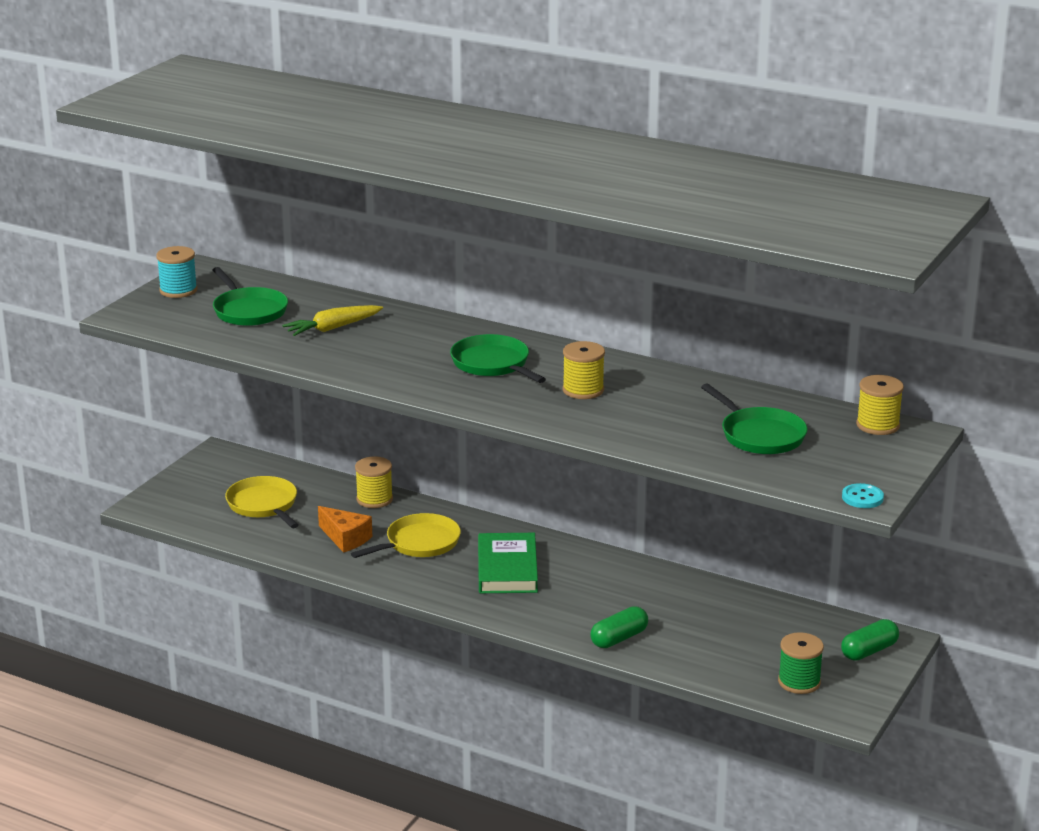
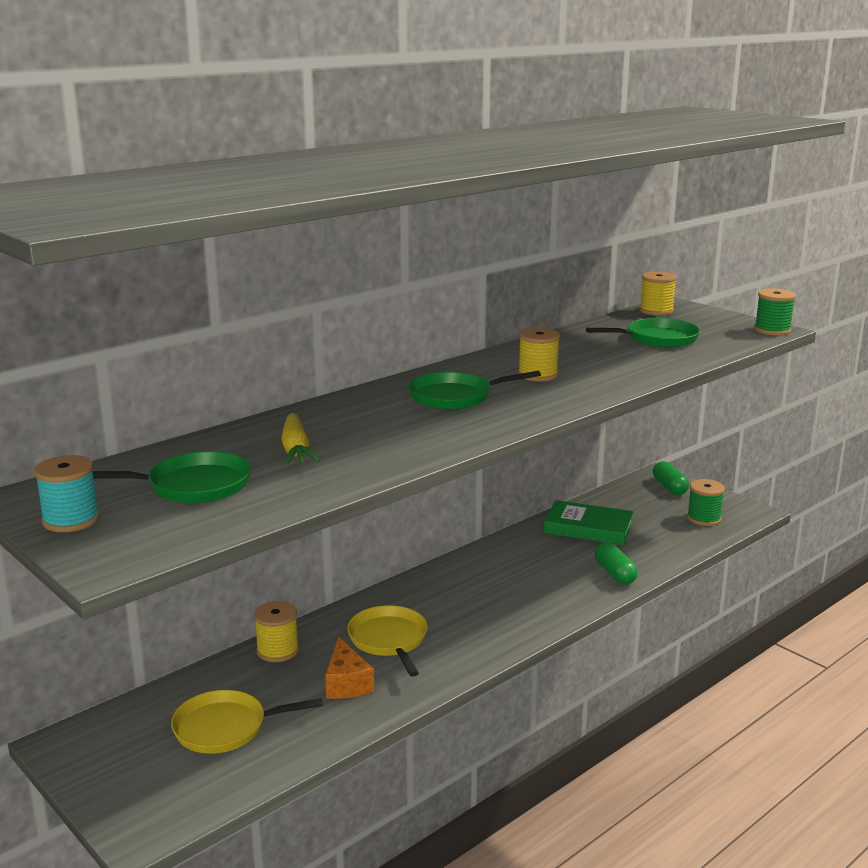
camera: 70 degrees left, 5 degrees down
orange cheese [318,506,372,553] -> orange cheese turned 105 degrees clockwise [325,637,374,699]
green book [478,533,538,593] -> green book moved to [544,500,633,545]
turquoise button [842,483,884,508] -> green spool [754,288,796,335]

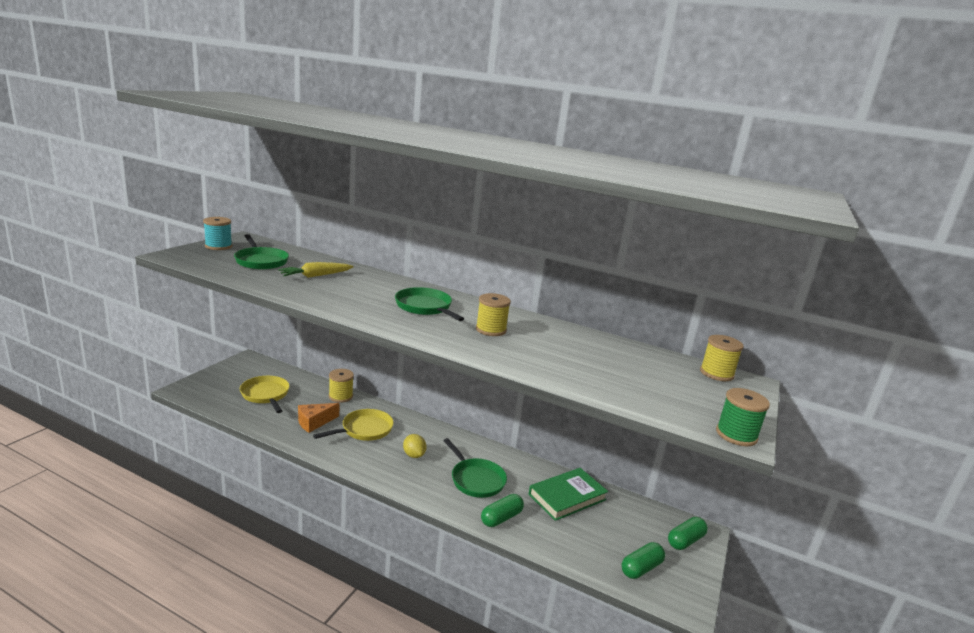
camera: 65 degrees right, 0 degrees up
green book [544,500,633,545] -> green book turned 60 degrees clockwise [529,468,608,521]
green pan [586,318,700,348] -> green pan moved to [443,438,507,498]
green spool [687,479,725,526] -> green capsule [621,542,665,579]
none -> yellow lemon [403,434,427,458]

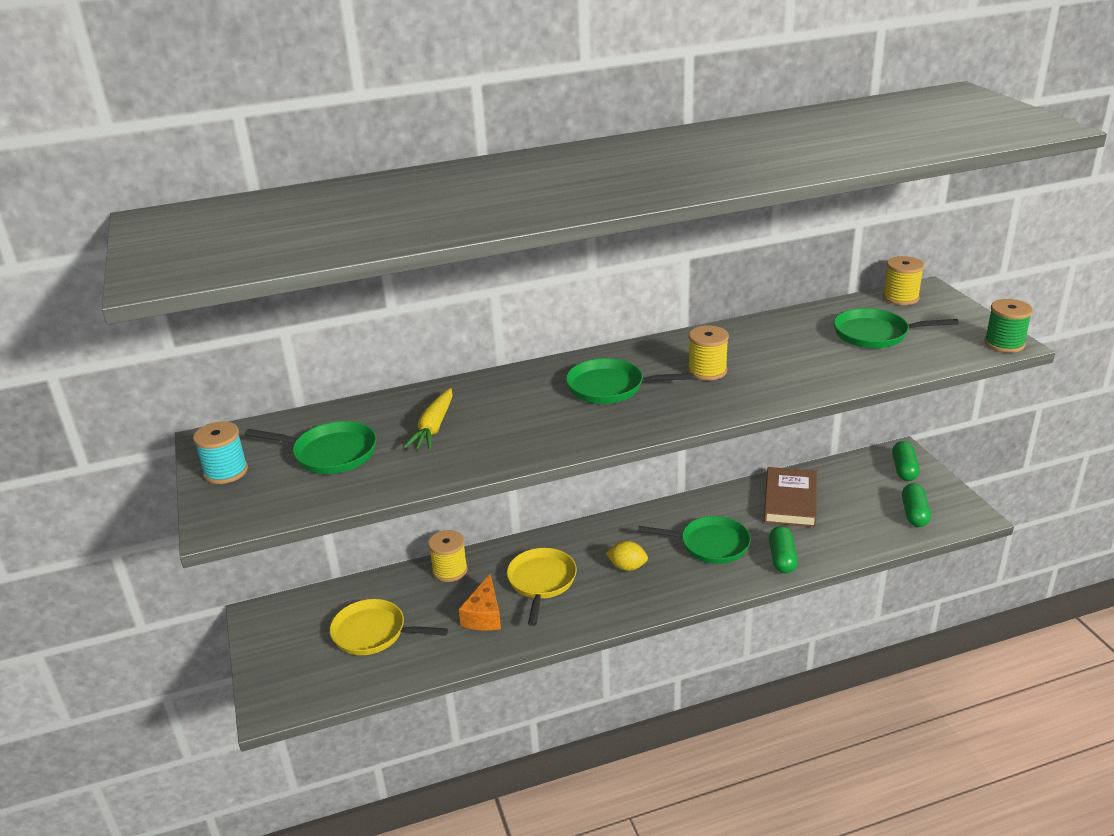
camera: 40 degrees left, 10 degrees up
green book [529,468,608,521] -> brown book [764,467,817,527]
none -> green pan [834,308,959,348]

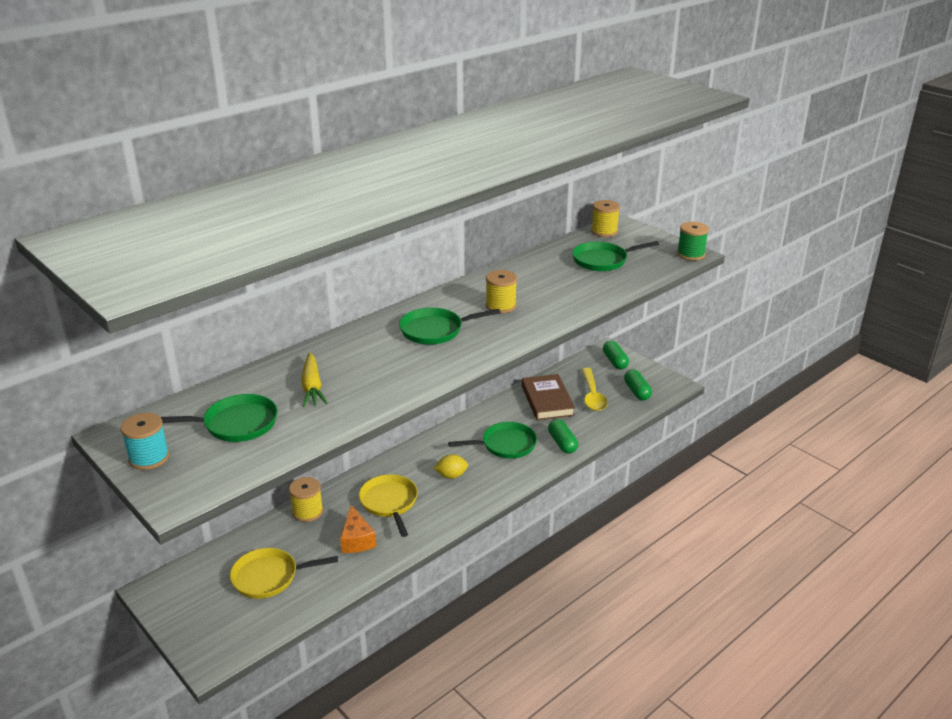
camera: 25 degrees left, 0 degrees up
none -> yellow spoon [581,368,608,411]

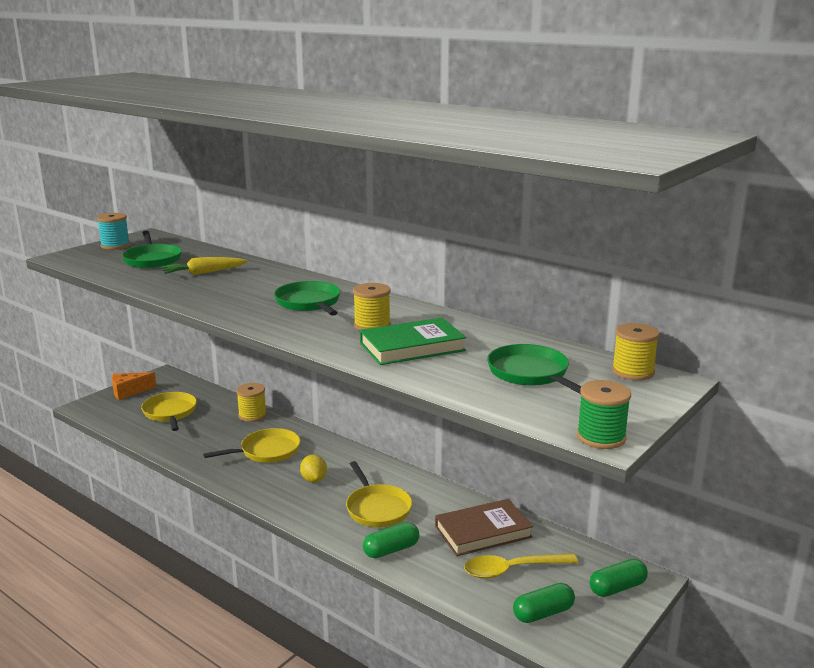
camera: 80 degrees right, 10 degrees down
orange cheese [340,505,376,553] -> orange cheese moved to [112,372,156,400]
green pan [448,422,537,459] -> yellow pan [346,461,412,527]
none -> green book [360,318,466,365]

